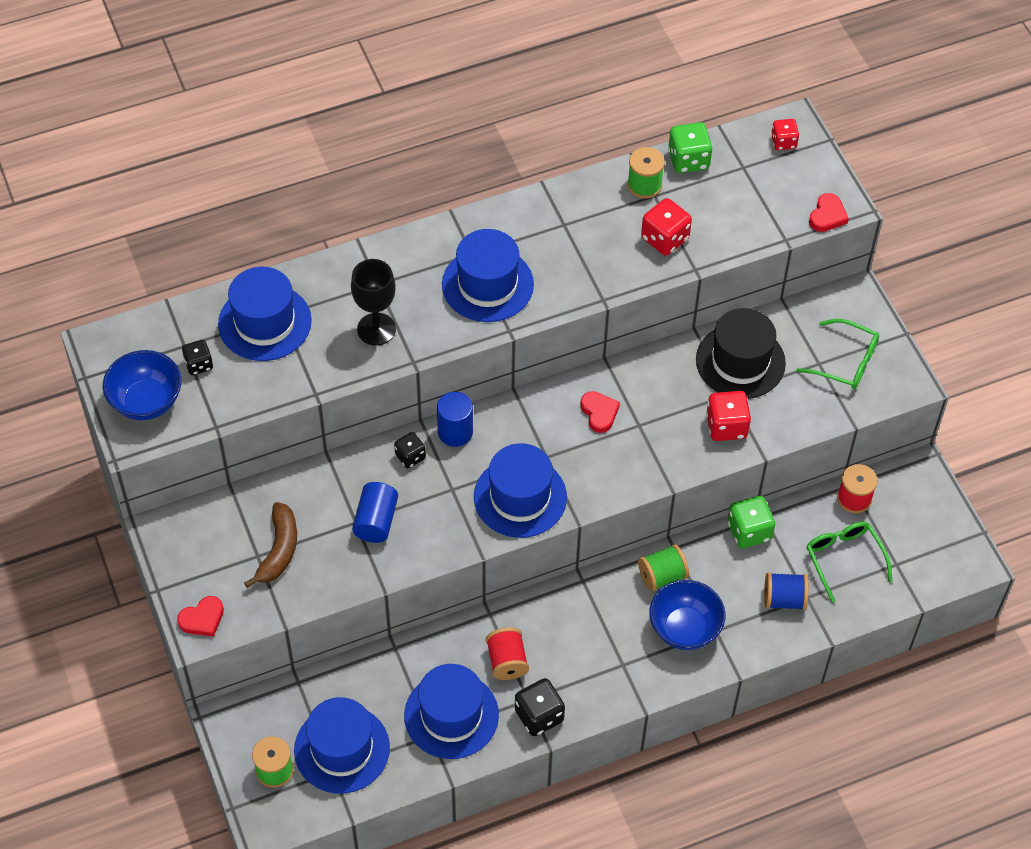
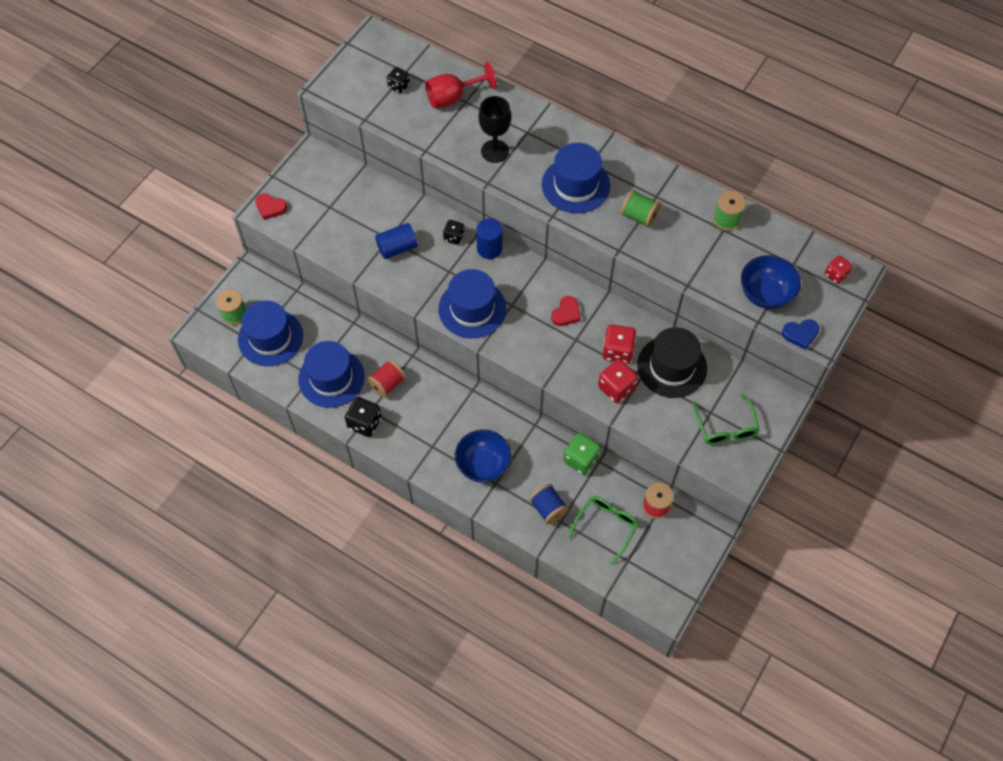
camera: 55 degrees right, 5 degrees up
blue bowl [103,350,182,420] -> blue bowl moved to [741,255,801,309]
blue hat [218,267,312,361] -> red goblet [425,62,497,108]
brown banana [244,502,297,588] -> none
green spool [638,544,689,591] -> green spool moved to [621,190,661,227]
red dice [641,198,692,256] -> red dice moved to [603,325,636,364]
green dice [668,122,713,173] -> none
red heart [809,193,849,232] -> blue heart [782,319,819,350]

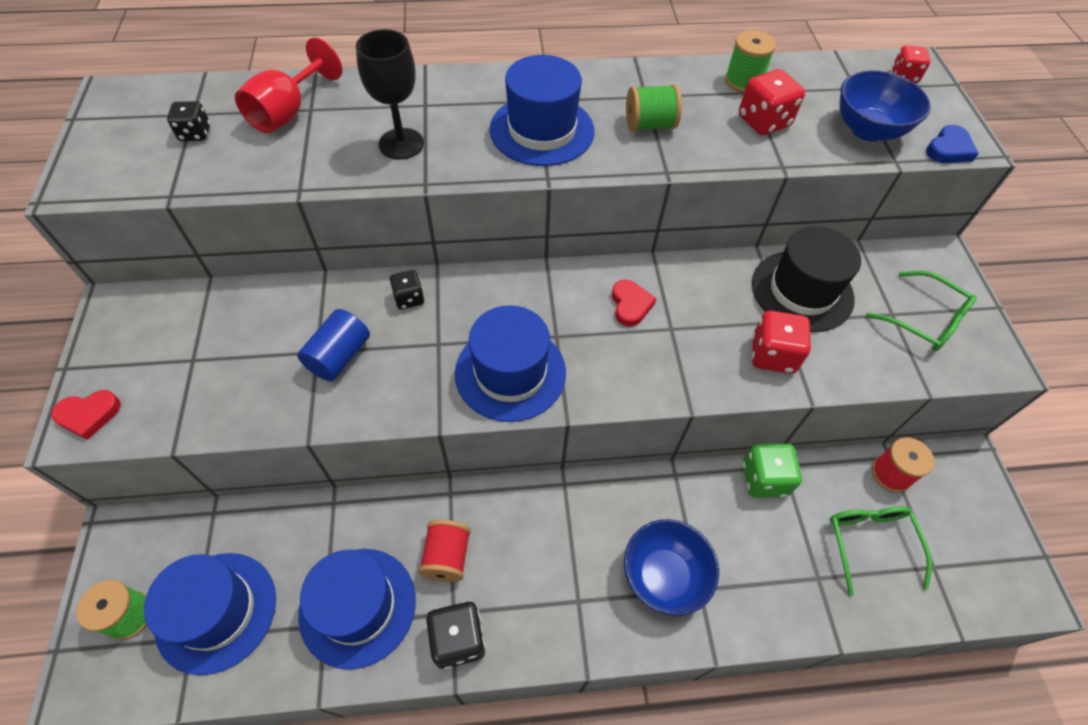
camera: 40 degrees left, 5 degrees down
blue cylinder [476,218,502,259] -> none
blue spool [529,484,569,525] -> none
red dice [603,325,636,364] -> red dice moved to [739,69,805,135]

